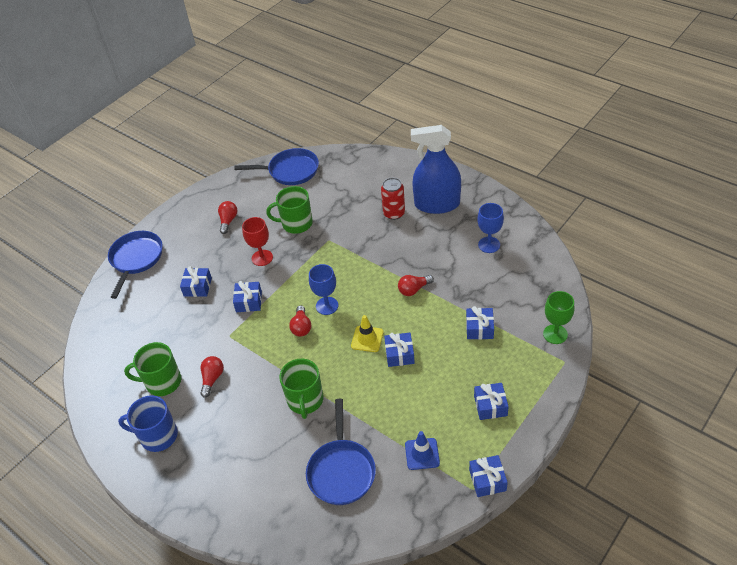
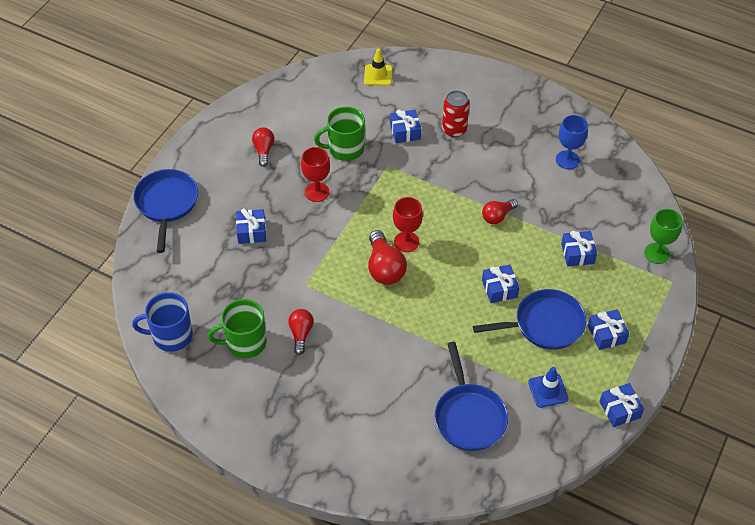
camera: 15 degrees left, 5 degrees up
blue mug [118,395,178,452] -> blue mug moved to [132,292,193,352]
blue gift [233,281,262,312] -> blue gift moved to [390,110,421,143]
blue pan [234,148,319,185] -> blue pan moved to [473,289,586,350]
green mug [279,359,324,419] -> none
red light bulb [289,305,311,337] -> red light bulb [368,230,407,285], size x1.57
blue goblet [309,264,338,315] -> red goblet [393,197,423,252]
yellow traffic cone [351,315,384,352] -> yellow traffic cone moved to [364,48,392,86]
blue spray bottle [411,125,461,214] -> none

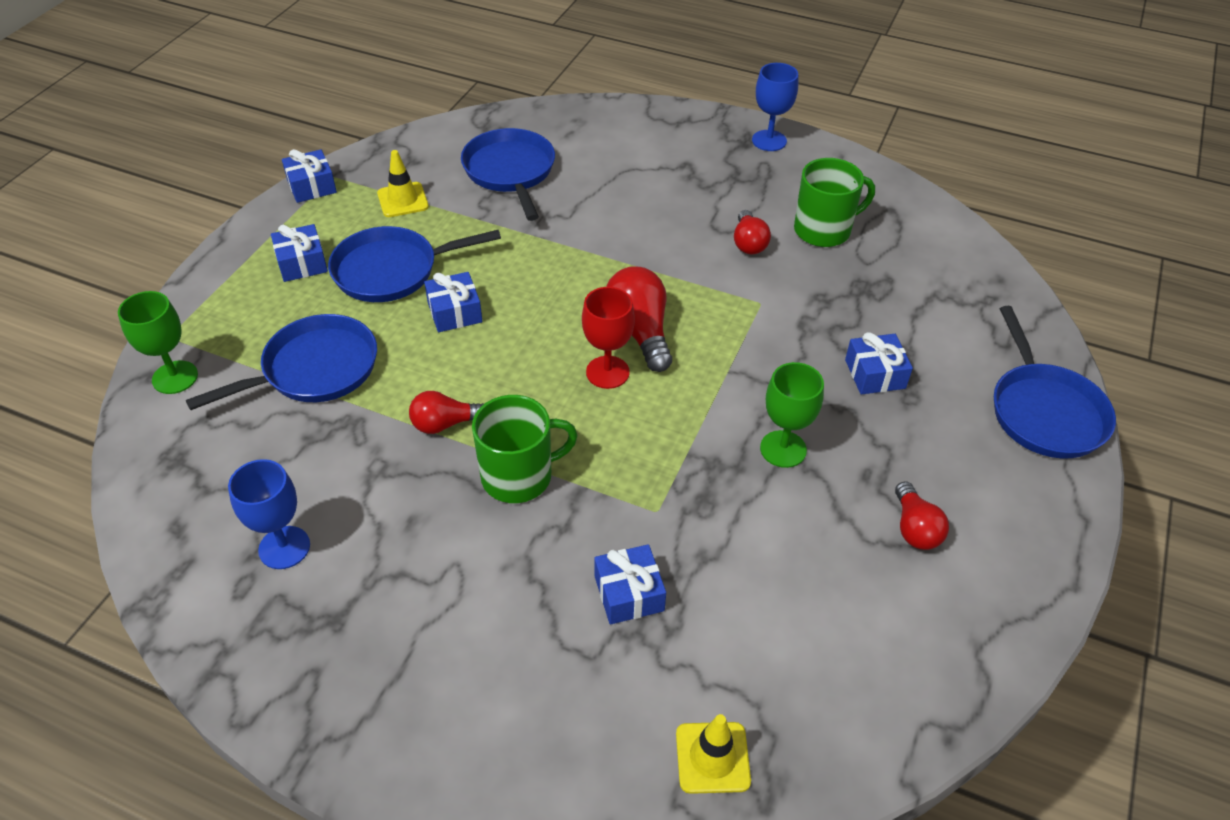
camera: 175 degrees right, 5 degrees down
blue mug [132,292,193,352] -> none
red goblet [301,147,330,202] -> green goblet [760,362,824,468]
green mug [314,107,365,161] -> green mug moved to [472,395,578,503]
red can [442,91,470,137] -> none
red light bulb [482,199,518,224] -> red light bulb turned 150 degrees counterclockwise [409,391,484,434]
blue traffic cone [528,367,568,408] -> yellow traffic cone [377,150,429,217]
blue gift [561,231,597,266] -> blue pan [186,314,377,410]
none -> blue goblet [752,63,798,151]

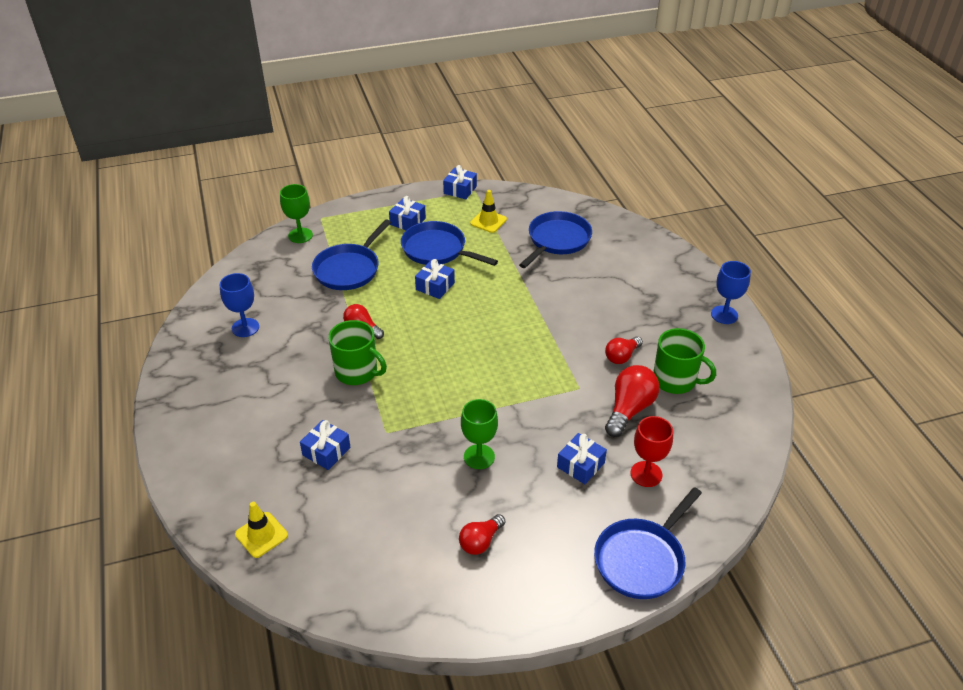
camera: 50 degrees right, 5 degrees down
blue pan [186,314,377,410] -> blue pan turned 105 degrees clockwise [312,219,391,290]
red goblet [582,287,635,389] -> red goblet moved to [631,416,673,487]
red light bulb [606,266,672,372] -> red light bulb moved to [605,365,660,437]

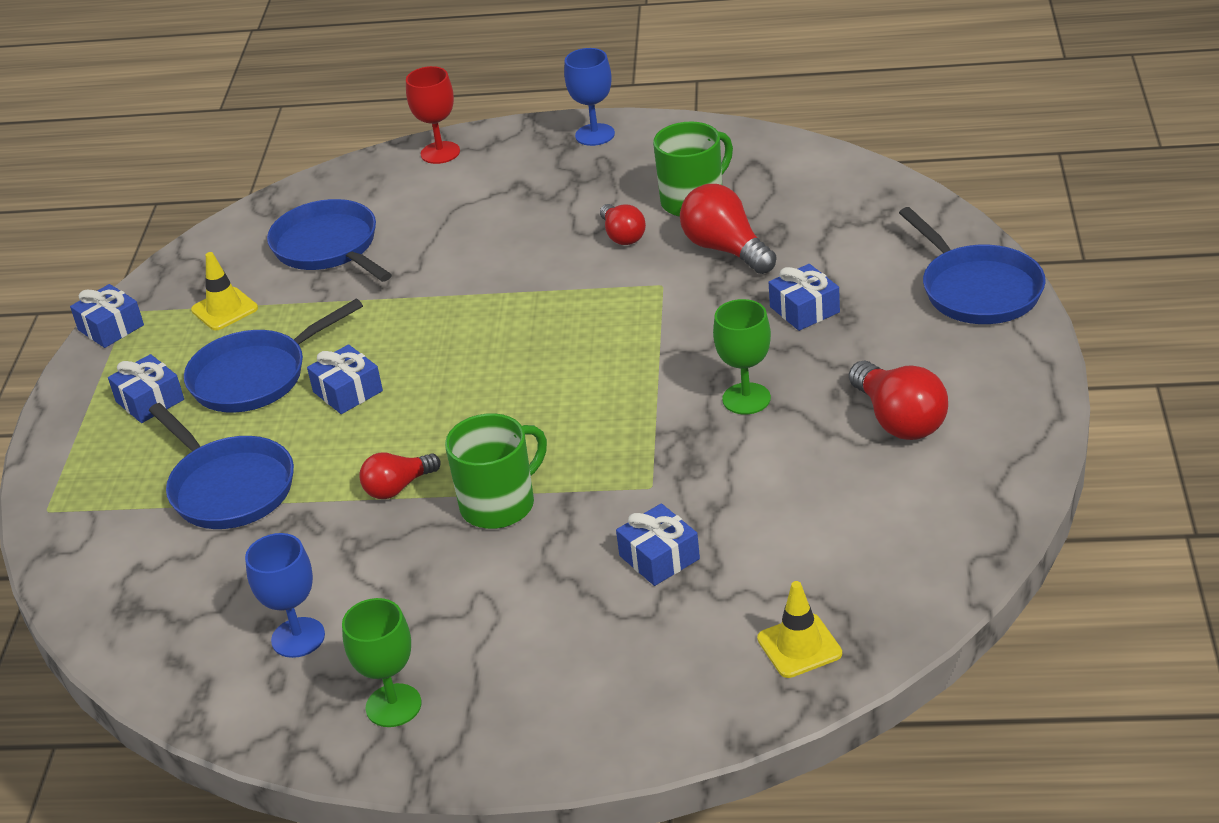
camera: 65 degrees left, 5 degrees down
green goblet [280,184,313,243] -> green goblet moved to [342,598,421,727]
red light bulb [459,514,505,555] -> red light bulb [849,361,948,440], size x1.57
red goblet [631,416,673,487] -> red goblet moved to [406,66,460,164]

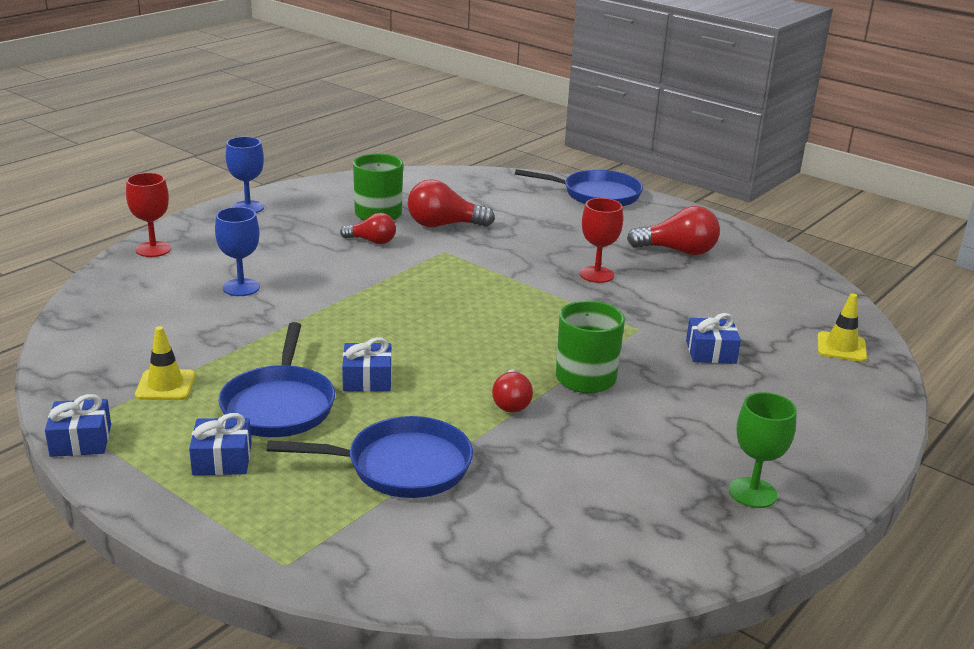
camera: 60 degrees left, 10 degrees down
blue goblet [245,533,325,658] -> blue goblet moved to [215,207,260,296]
blue pan [267,199,392,282] -> none
green goblet [713,299,771,414] -> red goblet [580,198,623,283]
blue gift [768,264,840,331] -> none

